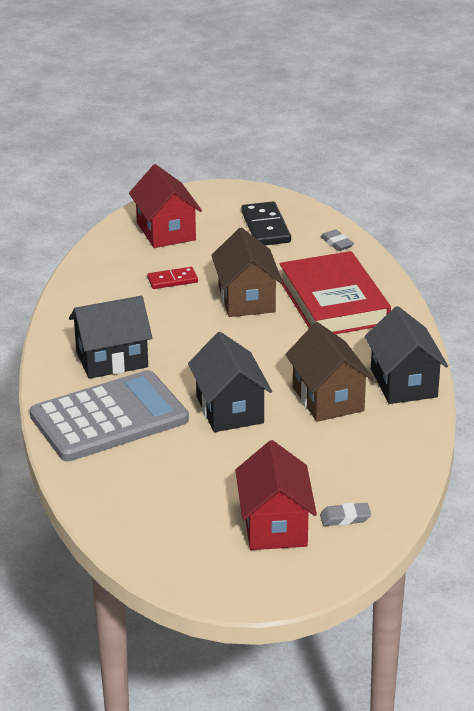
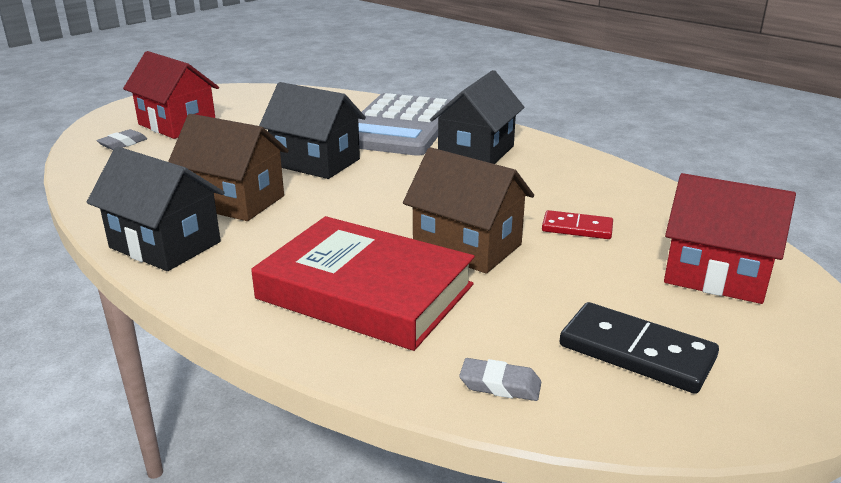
camera: 135 degrees right, 5 degrees down
red domino [147,267,198,289] -> red domino turned 75 degrees clockwise [542,210,613,239]

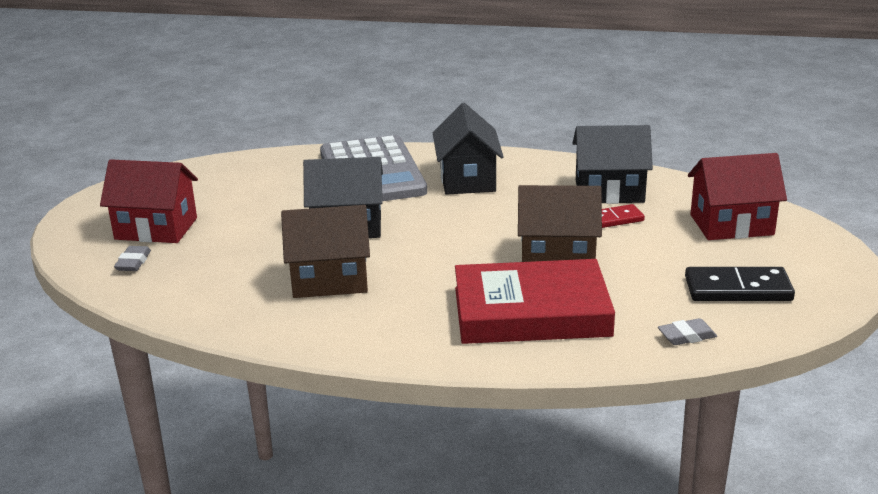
camera: 30 degrees left, 0 degrees up
black house [87,147,225,271] -> black house moved to [573,125,653,204]

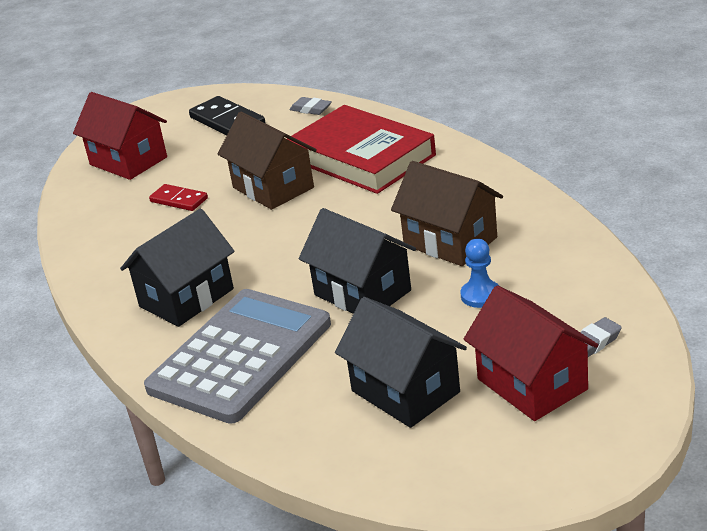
camera: 130 degrees left, 5 degrees up
black house [573,125,653,204] -> black house moved to [335,297,467,428]
none -> blue pawn [460,239,499,308]

